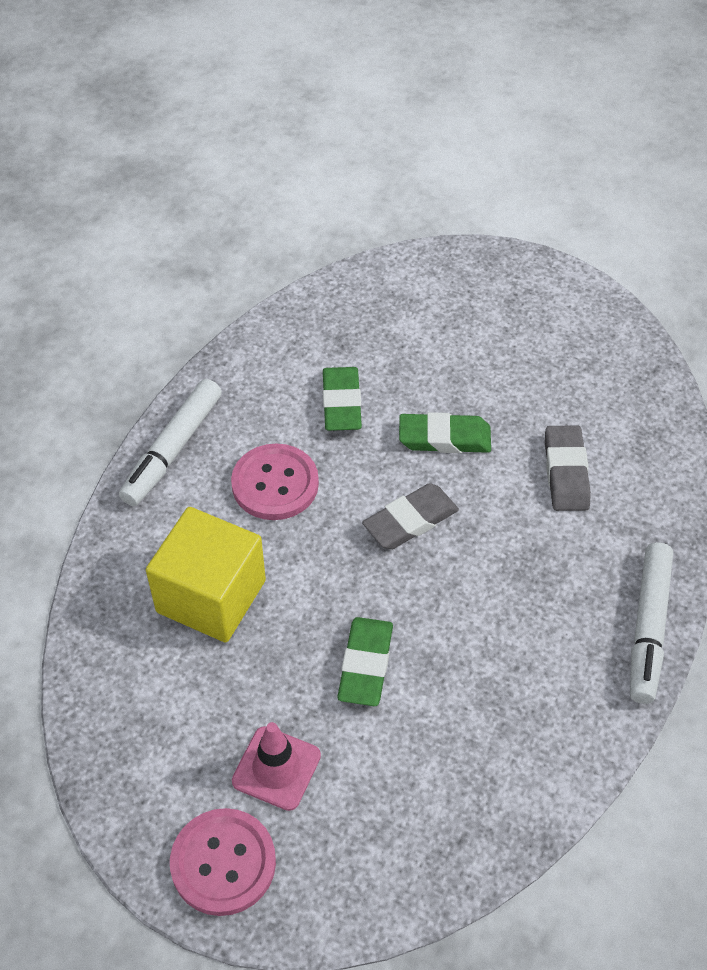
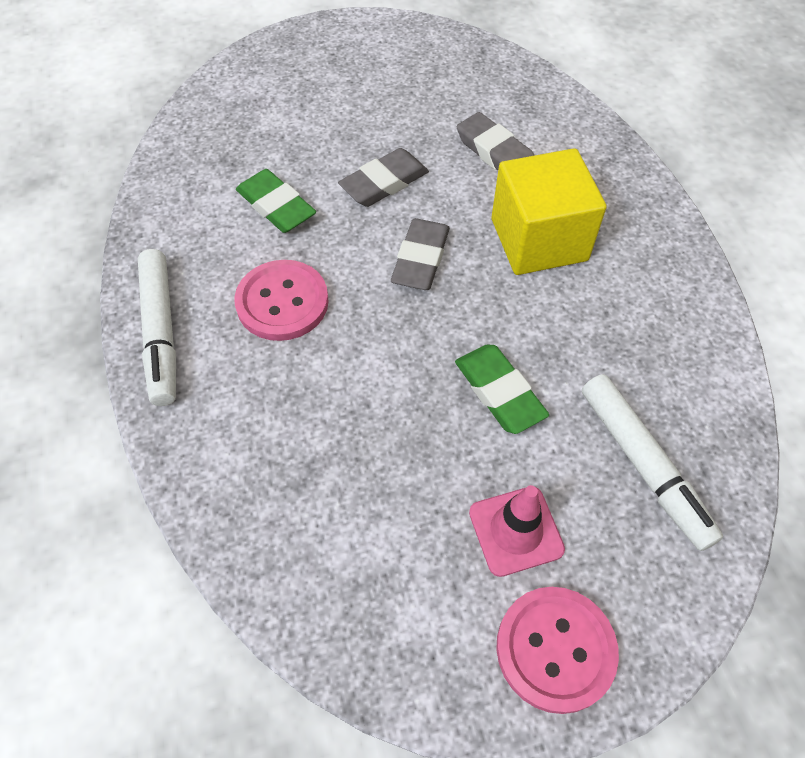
camera: 40 degrees left, 5 degrees up
yellow cube [146,507,266,643] -> yellow cube moved to [491,148,607,275]
green eraser [399,412,491,453] -> grey eraser [338,148,429,207]
white marker [630,542,673,704] -> white marker moved to [582,374,723,551]

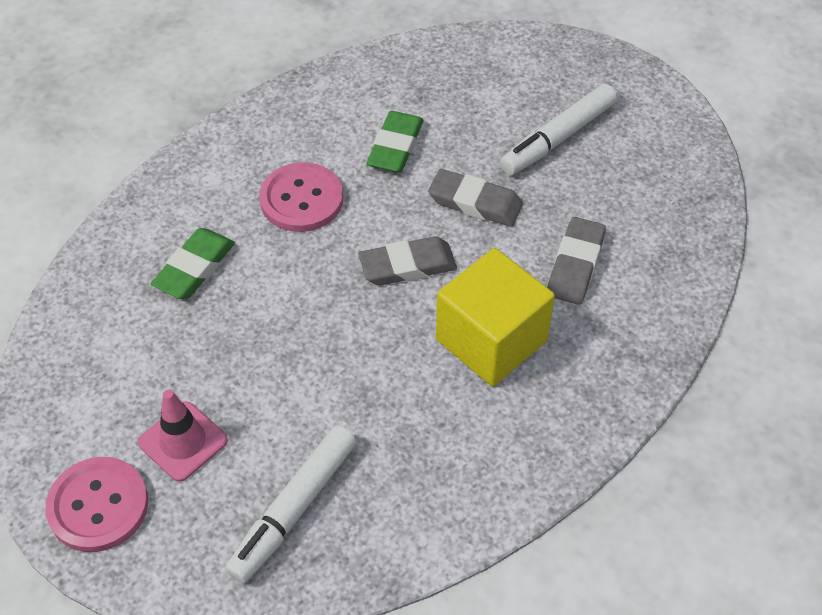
camera: 60 degrees right, 5 degrees down
white marker [138,249,176,406] -> white marker moved to [500,84,617,175]
green eraser [455,344,549,434] -> green eraser moved to [151,228,235,299]

